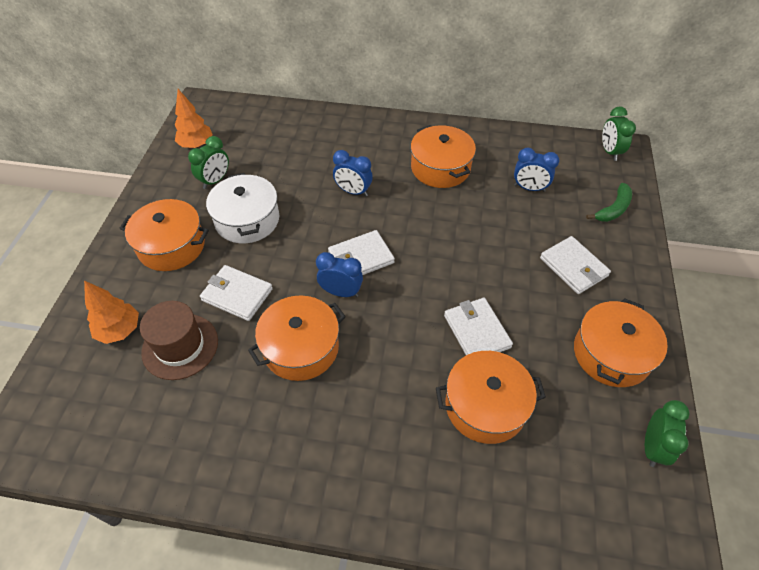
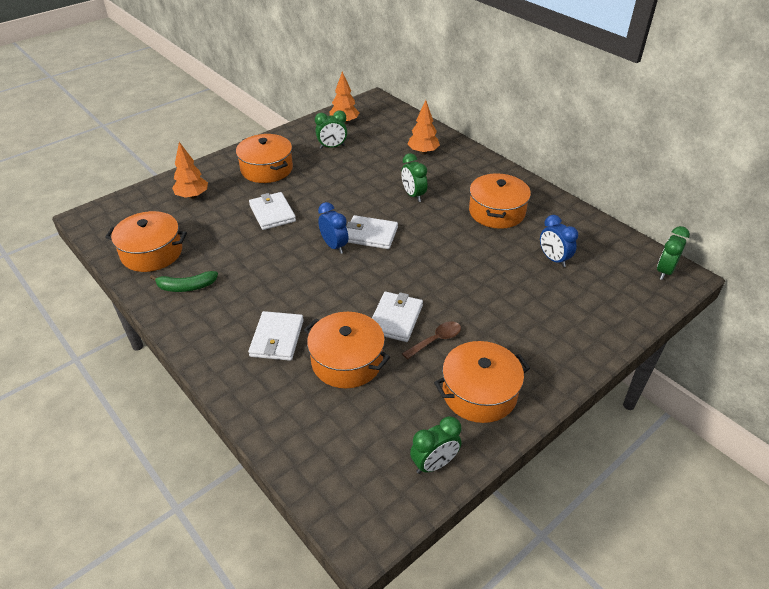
camera: 40 degrees right, 10 degrees down
brown hat [140,301,218,380] -> none
white pot [206,173,279,243] -> none
orange pot [248,295,346,381] -> orange pot moved to [105,211,187,272]
blue clock [333,150,373,196] -> green clock [401,153,428,202]
white wallet [540,236,611,294] -> white wallet moved to [248,311,304,361]
green banana [586,183,632,222] -> green banana moved to [150,271,218,292]
none -> brown spoon [402,322,461,359]
none -> orange tree [408,100,440,155]

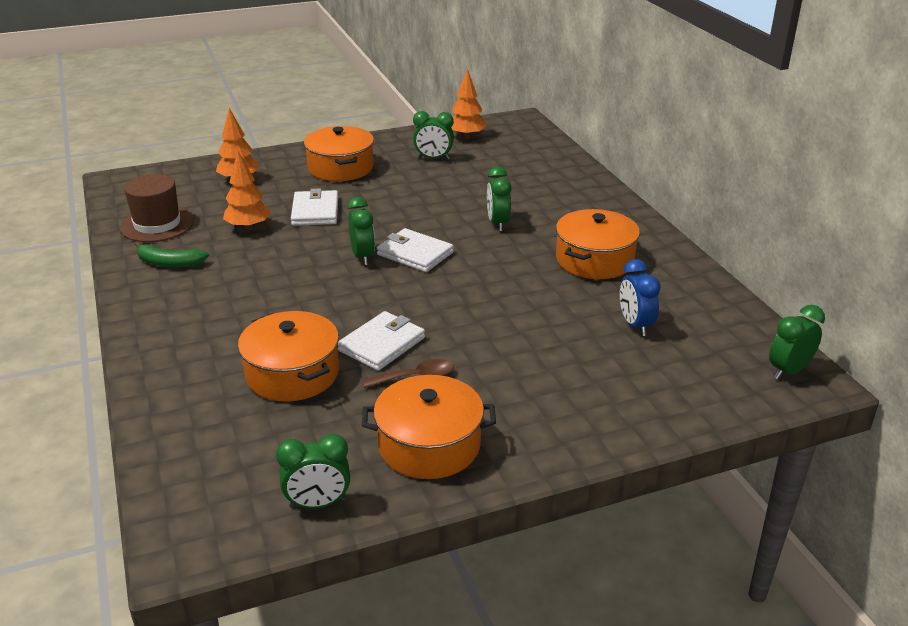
camera: 20 degrees right, 10 degrees down
orange pot [105,211,187,272] -> brown hat [120,174,194,242]
white wallet [248,311,304,361] -> none
blue clock [318,202,348,254] -> green clock [347,197,375,265]
orange tree [408,100,440,155] -> orange tree moved to [223,151,271,230]

